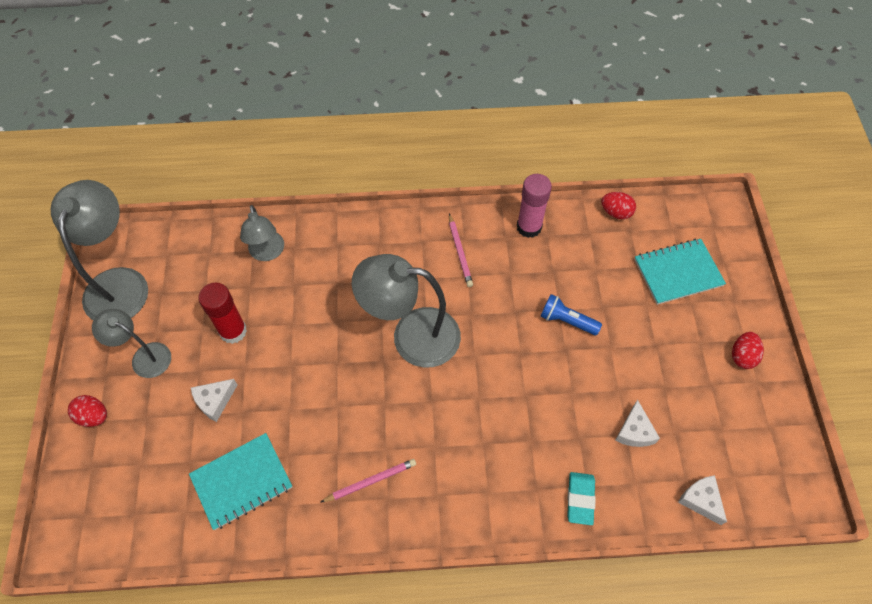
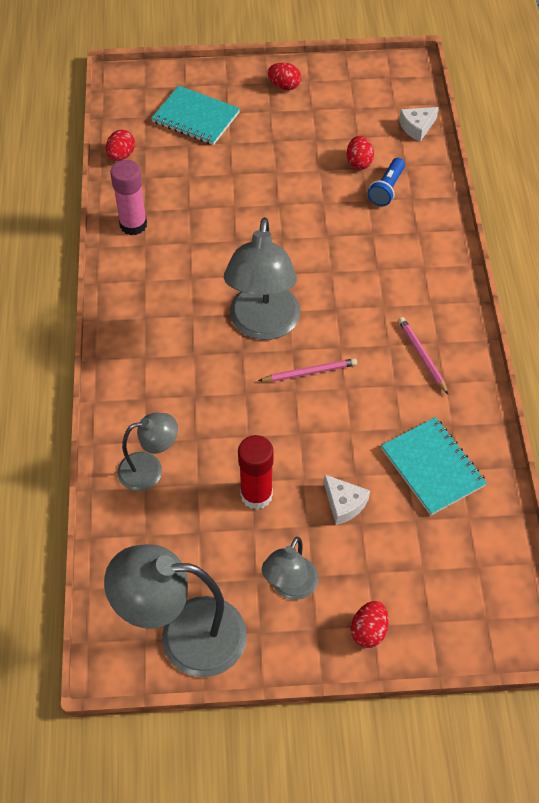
camera: 90 degrees left, 5 degrees down
pink pencil [449,214,473,287] -> pink pencil moved to [258,358,357,382]
blue flashlight [540,294,602,335] -> blue flashlight moved to [368,158,405,206]
turquoise eraser [567,472,596,525] -> none
white cheese [615,400,660,447] -> red egg [347,136,374,170]
turquoise notebook [634,239,726,305] -> turquoise notebook turned 45 degrees counterclockwise [151,86,240,145]

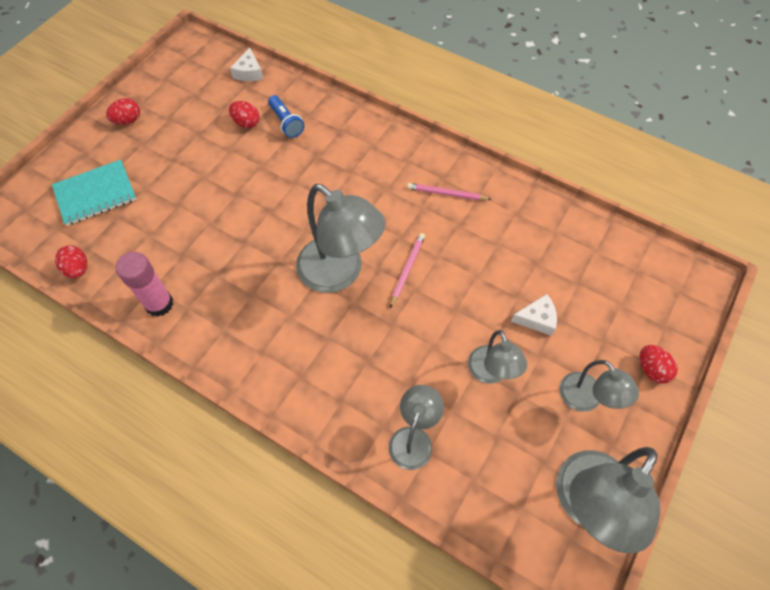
camera: 55 degrees left, 5 degrees up
red glue stick [238,435,274,509] -> grey lamp [468,330,527,384]
turquoise notebook [381,417,487,515] -> none

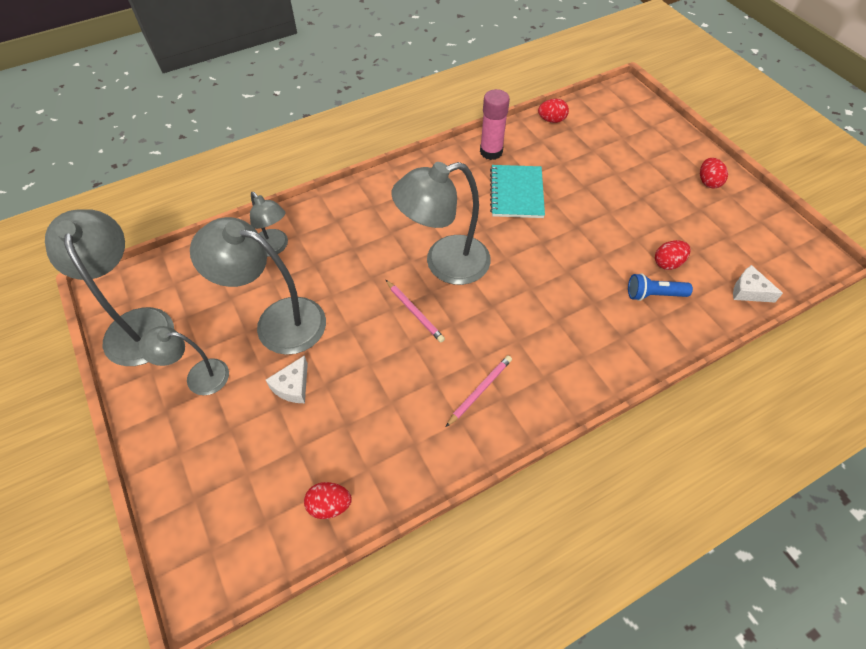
camera: 120 degrees right, 5 degrees down
turquoise notebook [52,160,137,226] -> turquoise notebook moved to [490,165,545,218]
grey lamp [468,330,527,384] -> grey lamp [190,217,326,355], size x1.74
red egg [640,345,678,383] -> red egg moved to [304,482,352,519]

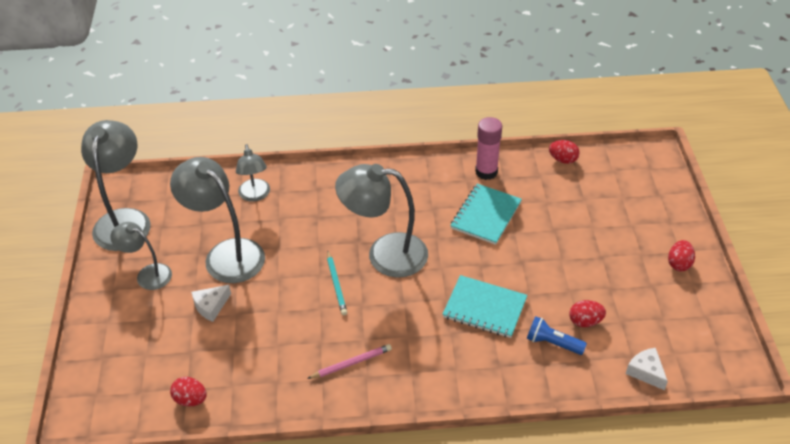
camera: 25 degrees right, 10 degrees down
pink pencil [386,280,445,343] -> turquoise pencil [327,251,347,315]
none -> turquoise notebook [442,275,527,338]

